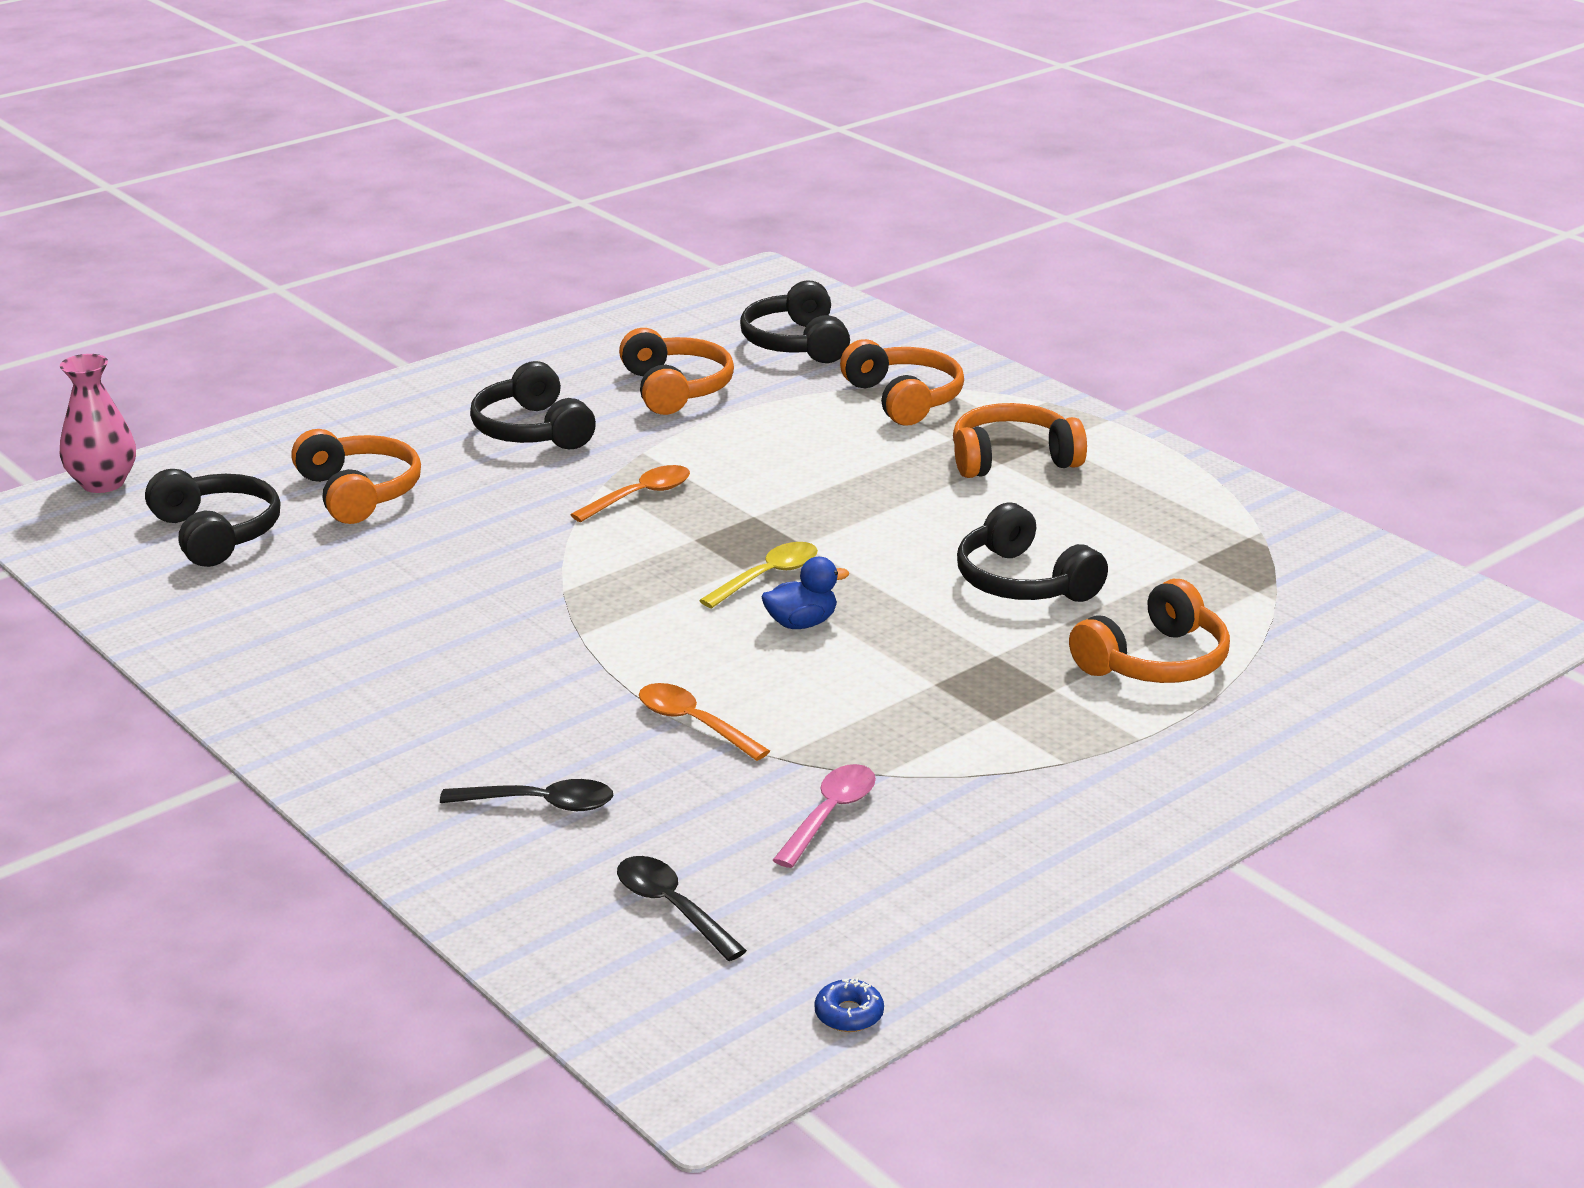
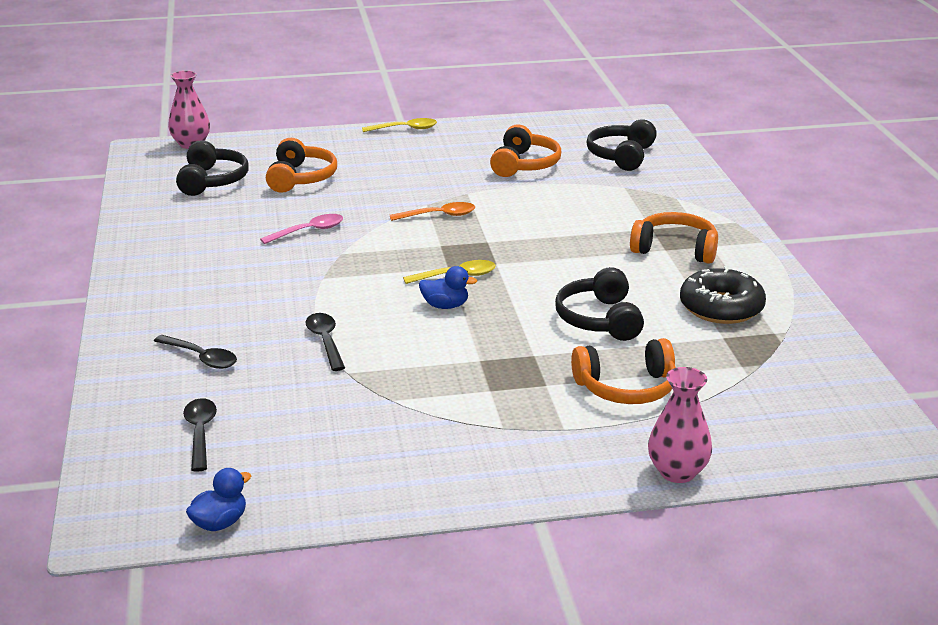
camera: 30 degrees right, 0 degrees up
black headphones [470,361,596,449] -> none
orange spoon [639,683,770,761] -> black spoon [305,313,345,371]
pink spoon [773,764,876,868] -> pink spoon moved to [260,214,343,244]
blue donut [814,978,884,1032] -> blue duck [186,468,251,531]
orange headphones [840,339,964,426] -> none
none -> yellow spoon [362,118,437,132]
none -> pink vase [648,367,712,483]
none -> black donut [680,266,766,324]

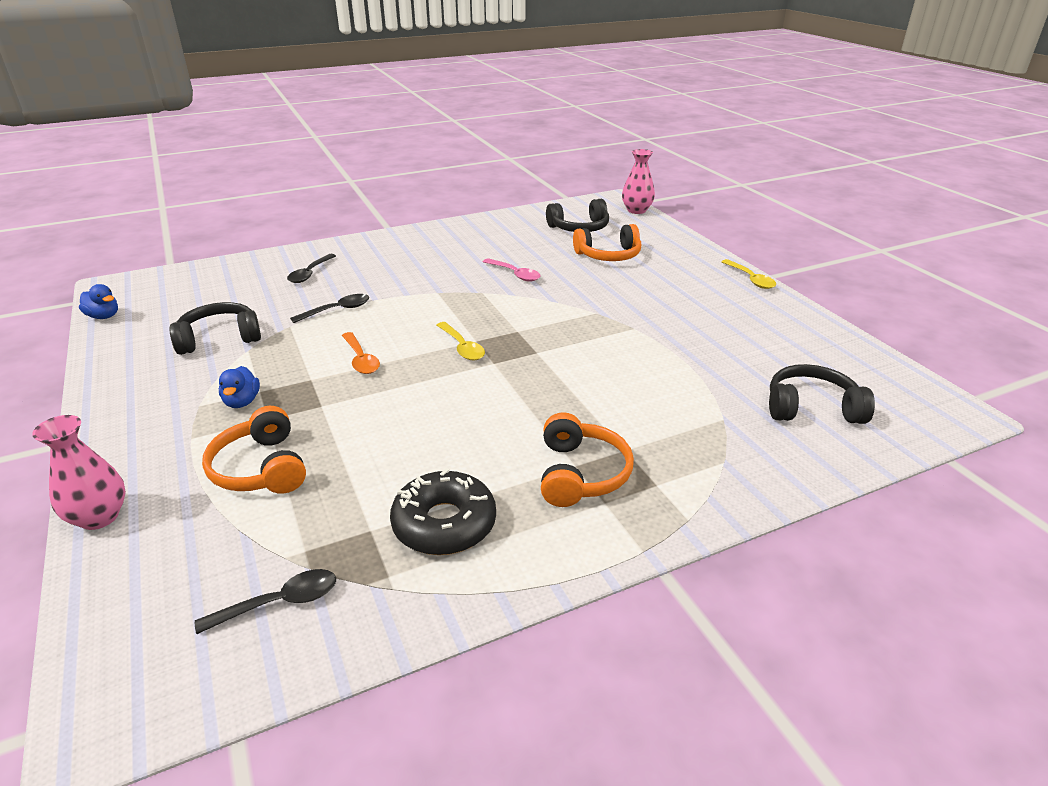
camera: 75 degrees right, 5 degrees up
black spoon [183,398,217,472] -> black spoon moved to [195,569,336,634]
orange spoon [390,202,475,221] -> orange spoon moved to [342,332,380,374]
blue duck [419,266,477,309] -> blue duck moved to [219,366,260,408]
orange headphones [490,125,561,177] -> none
black headphones [555,267,644,341] -> black headphones moved to [169,302,261,355]

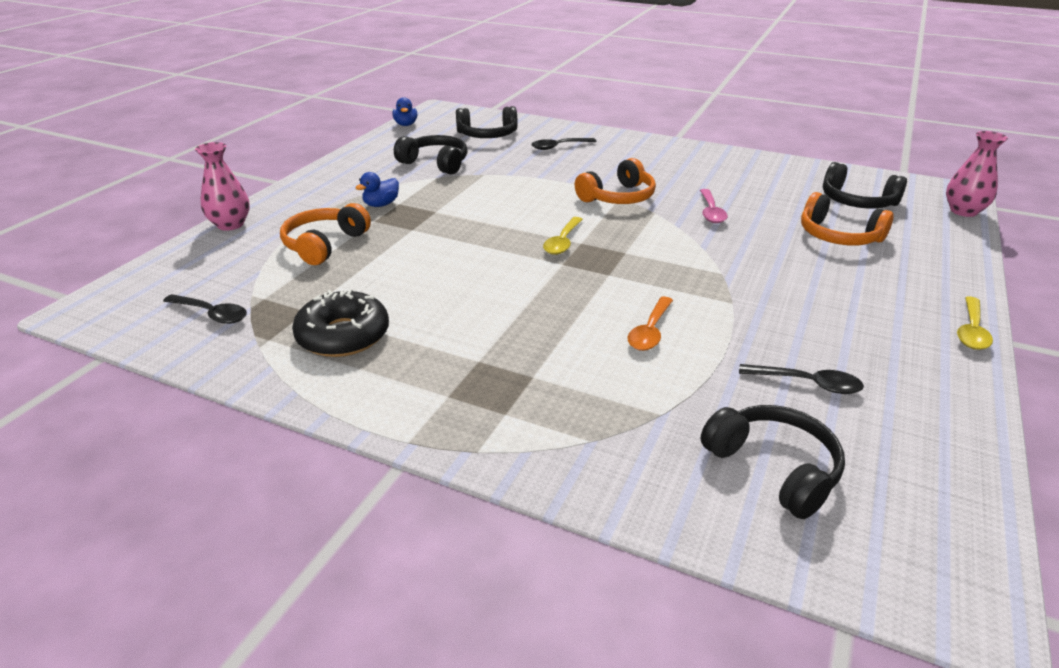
camera: 50 degrees right, 0 degrees up
black spoon [290,294,369,323] -> black spoon moved to [739,364,864,394]
orange spoon [342,332,380,374] -> orange spoon moved to [628,297,673,351]
orange headphones [541,412,634,507] -> orange headphones moved to [575,158,656,204]
none -> black headphones [456,106,518,138]

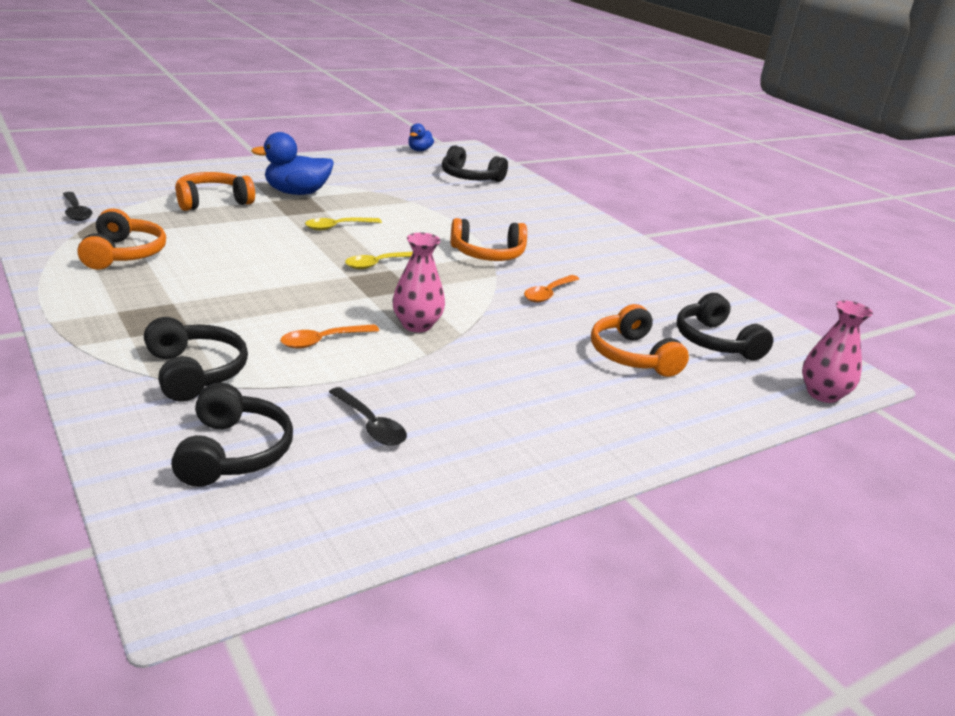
camera: 30 degrees right, 5 degrees down
pink vase [195,142,250,231] -> pink vase moved to [392,233,445,332]
black donut [292,289,389,357] -> orange headphones [77,208,166,270]
blue duck [355,172,399,207] -> blue duck [251,132,334,195], size x1.78
black headphones [394,135,468,174] -> black headphones moved to [144,317,248,402]
black spoon [531,138,597,150] -> none
pink spoon [700,189,728,223] -> orange spoon [524,275,579,303]
yellow spoon [957,297,993,350] -> yellow spoon moved to [305,218,382,230]

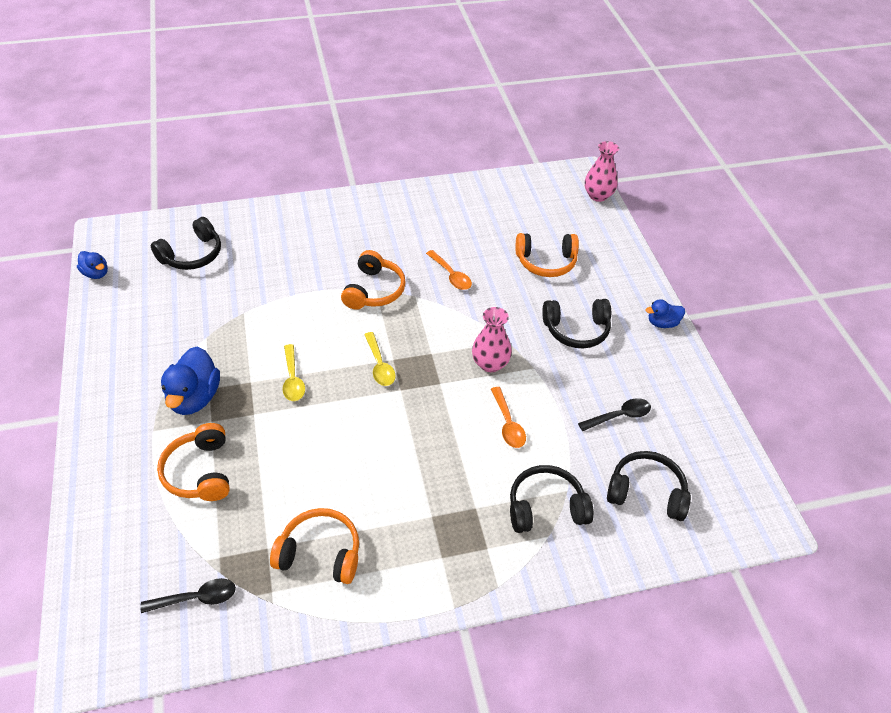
camera: 70 degrees left, 20 degrees up
black headphones [676,293,773,360] -> black headphones moved to [542,299,611,348]
none -> blue duck [645,299,685,328]

